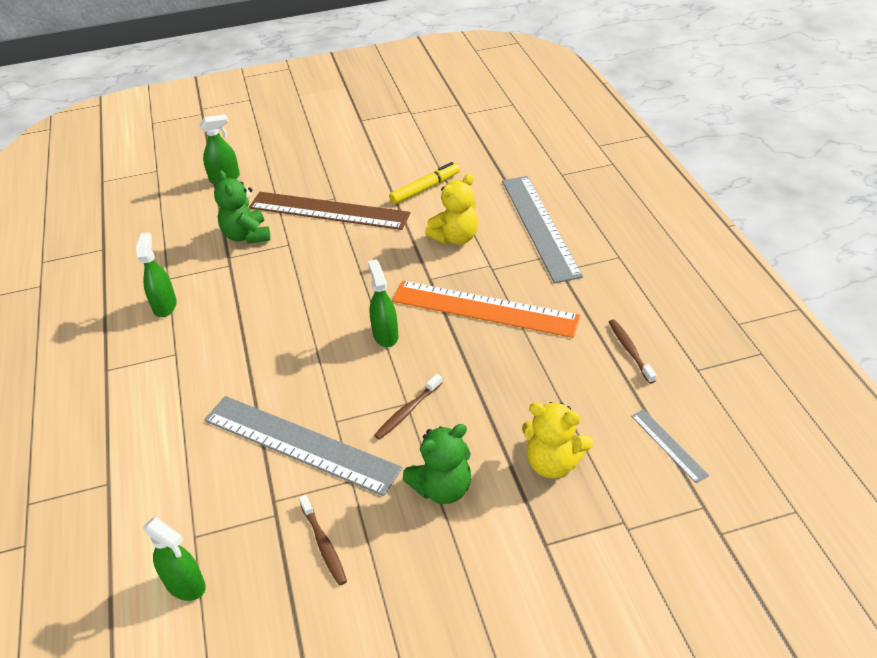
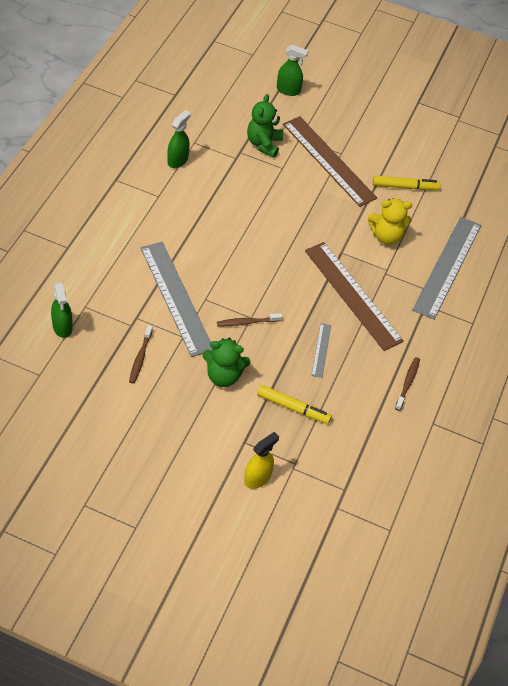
camera: 30 degrees right, 10 degrees up
green spray bottle [368,259,398,347] -> none
orange ruler [392,281,580,338] -> brown ruler [305,242,404,351]
yellow teddy bear [522,402,593,479] -> yellow marker [257,385,332,424]
grey ruler [631,409,709,483] -> grey ruler moved to [311,323,331,378]
none -> yellow spray bottle [244,432,279,489]

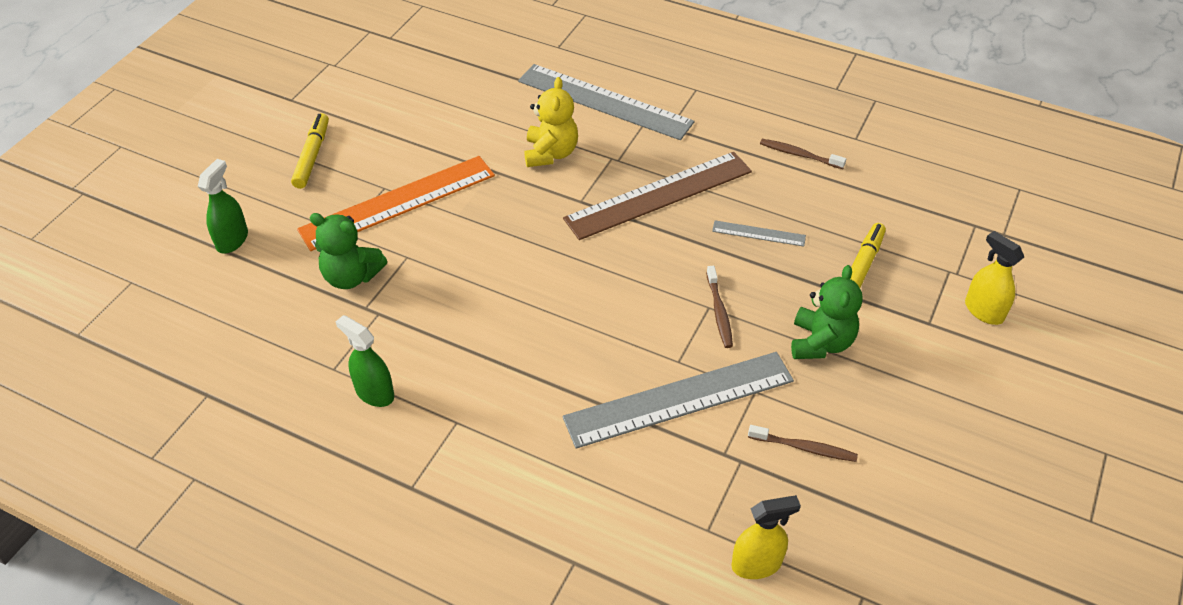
camera: 80 degrees left, 5 degrees down
green spray bottle [51,282,73,338] -> yellow spray bottle [731,495,801,579]
brown ruler [283,116,377,207] -> orange ruler [297,156,495,251]
yellow marker [373,176,440,190] -> yellow marker moved to [291,113,329,189]

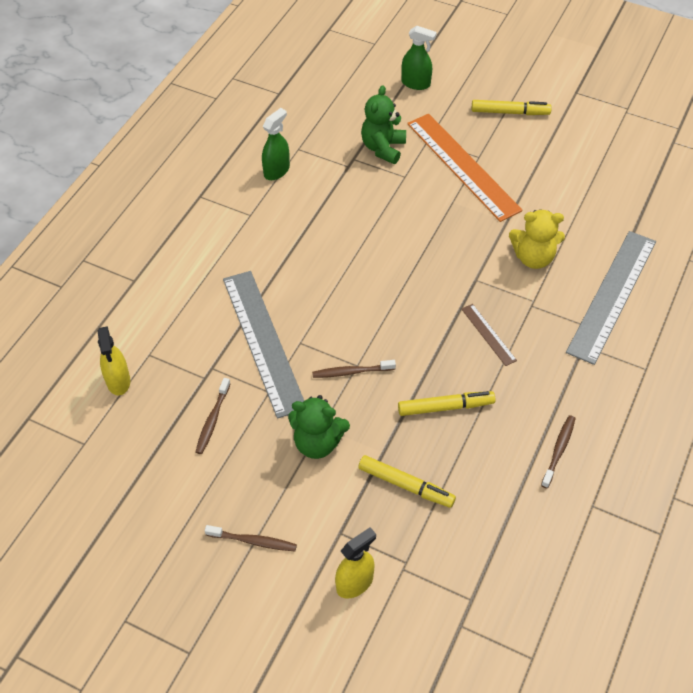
camera: 90 degrees right, 5 degrees up
brown ruler [563,152,752,240] -> brown ruler [462,304,517,366], size x0.45
grey ruler [712,220,806,247] -> yellow marker [398,391,496,416]
none -> brown toothbrush [205,525,297,551]

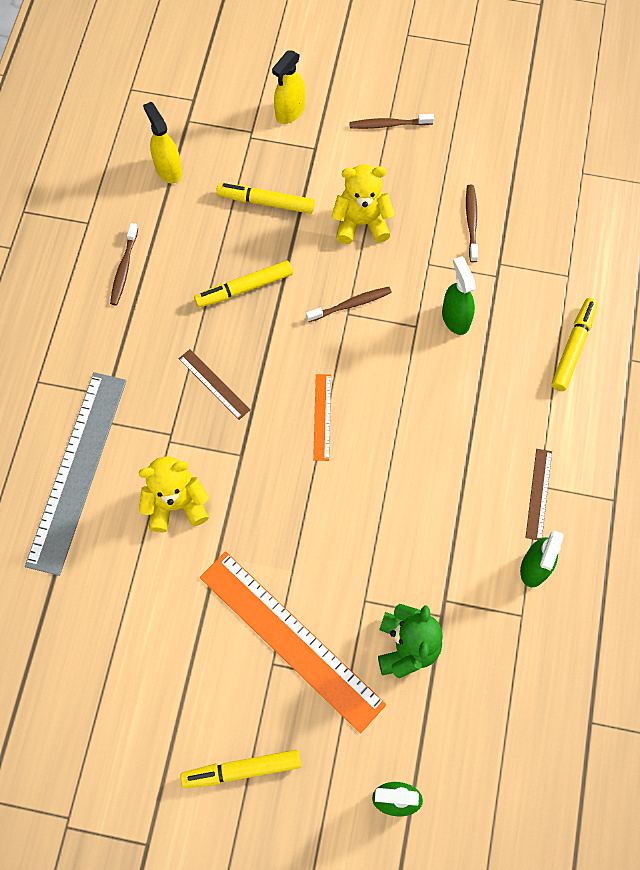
camera: 165 degrees right, 15 degrees up
yellow spray bottle [97,326,130,395] -> yellow spray bottle moved to [143,102,182,184]
grey ruler [223,271,304,419] -> green spray bottle [442,256,476,335]
green teddy bear [288,395,350,459] -> yellow teddy bear [331,164,395,244]
none -> orange ruler [313,374,331,461]
none -> brown ruler [525,449,552,540]
none -> yellow marker [551,298,598,391]

